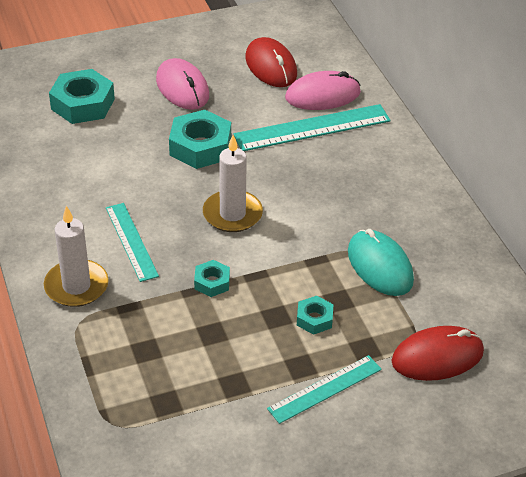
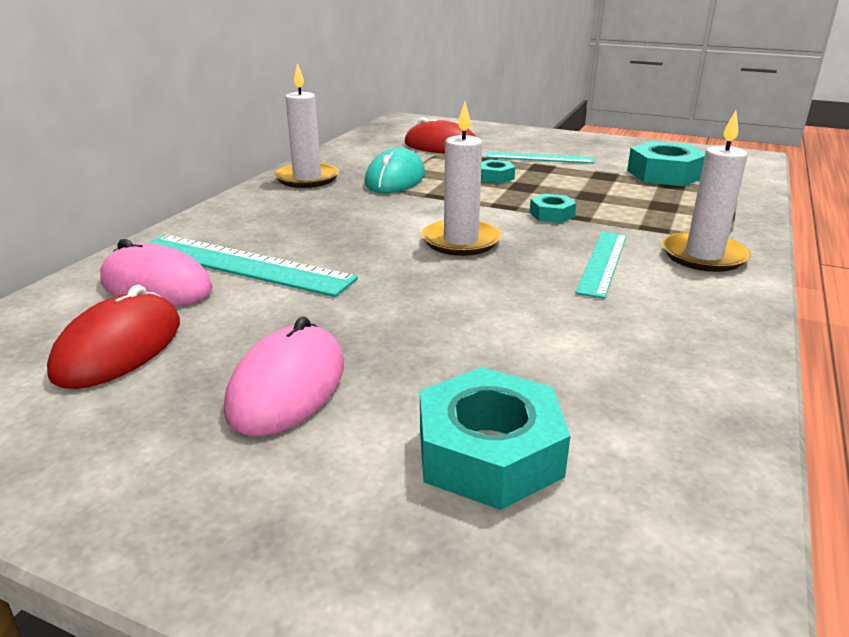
camera: 135 degrees left, 15 degrees down
turquoise nut [169,110,231,169] -> turquoise nut moved to [627,141,705,186]
none -> white candle [274,63,339,188]

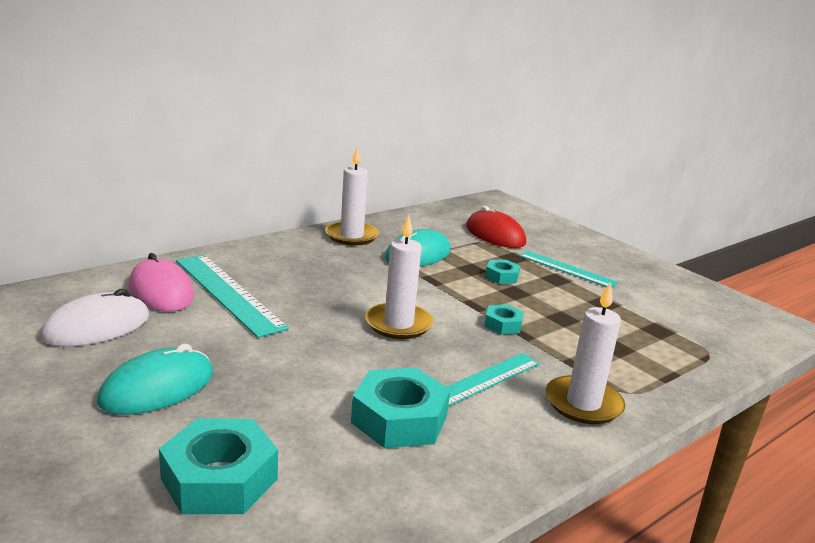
camera: 25 degrees right, 5 degrees down
red mouse [47,285,180,389] -> white mouse [40,289,149,347]
pink mouse [224,317,344,436] -> turquoise mouse [97,344,213,415]
turquoise nut [627,141,705,186] -> turquoise nut moved to [351,368,450,448]

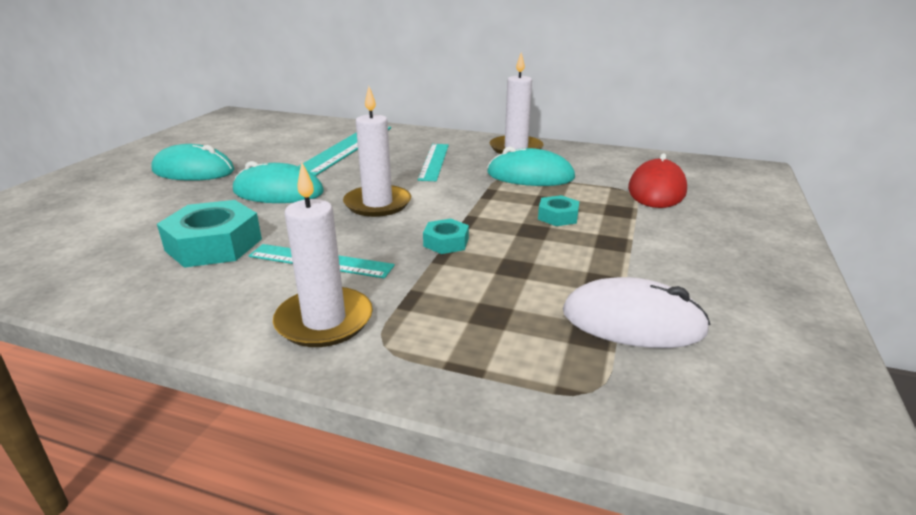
camera: 60 degrees right, 5 degrees up
white mouse [40,289,149,347] -> white mouse moved to [563,277,711,348]
pink mouse [129,253,194,312] -> none
turquoise nut [159,418,278,514] -> none
turquoise ruler [519,251,618,288] -> turquoise ruler moved to [418,144,449,181]
none -> turquoise mouse [233,161,324,203]

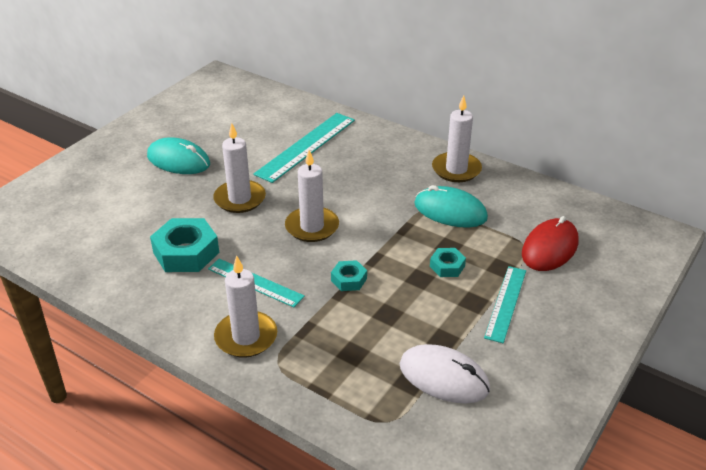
camera: 15 degrees right, 10 degrees up
turquoise mouse [233,161,324,203] -> white candle [213,123,266,213]
turquoise ruler [418,144,449,181] -> turquoise ruler moved to [484,266,526,343]

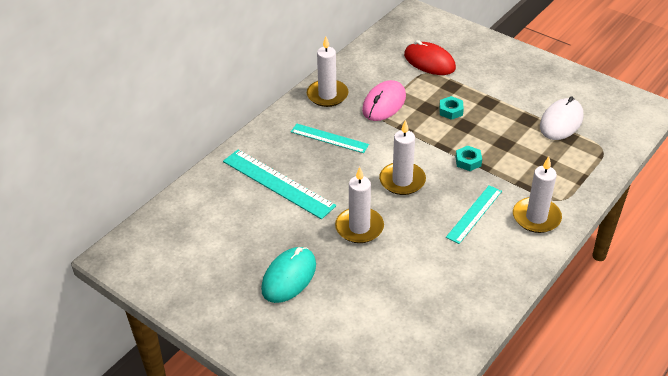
camera: 85 degrees left, 5 degrees up
turquoise nut [150,218,219,272] -> none
turquoise mouse [414,185,488,227] -> pink mouse [362,80,406,121]
turquoise ruler [484,266,526,343] -> turquoise ruler moved to [291,124,369,153]

